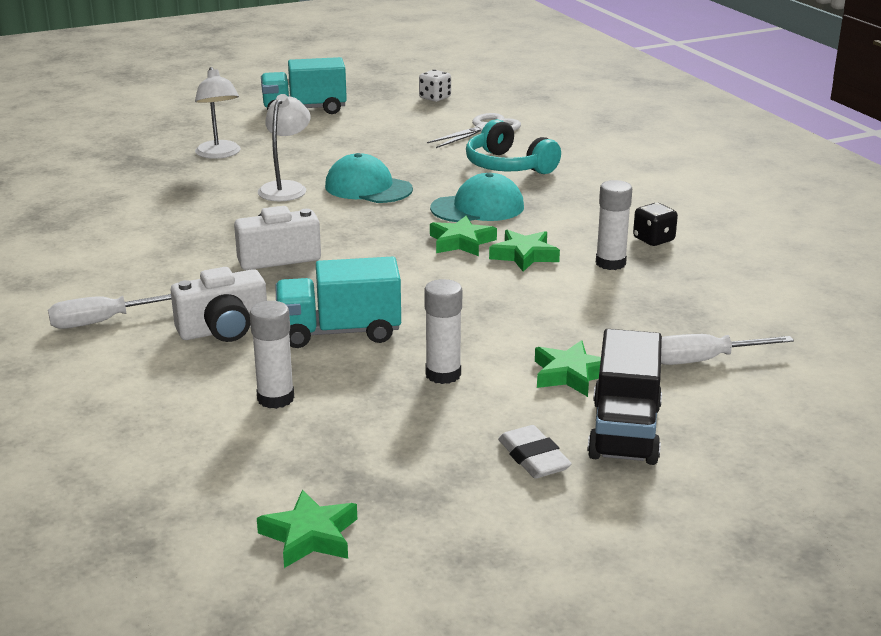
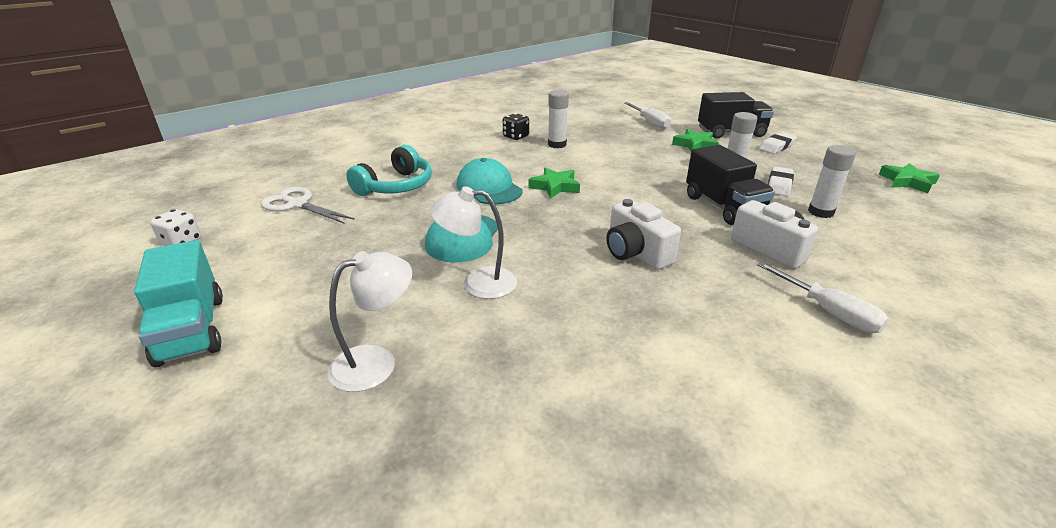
camera: 105 degrees left, 5 degrees up
turquoise truck [275,257,401,348] -> black truck [686,145,775,225]
green star [489,230,560,272] -> none
none -> white eraser [768,166,794,196]

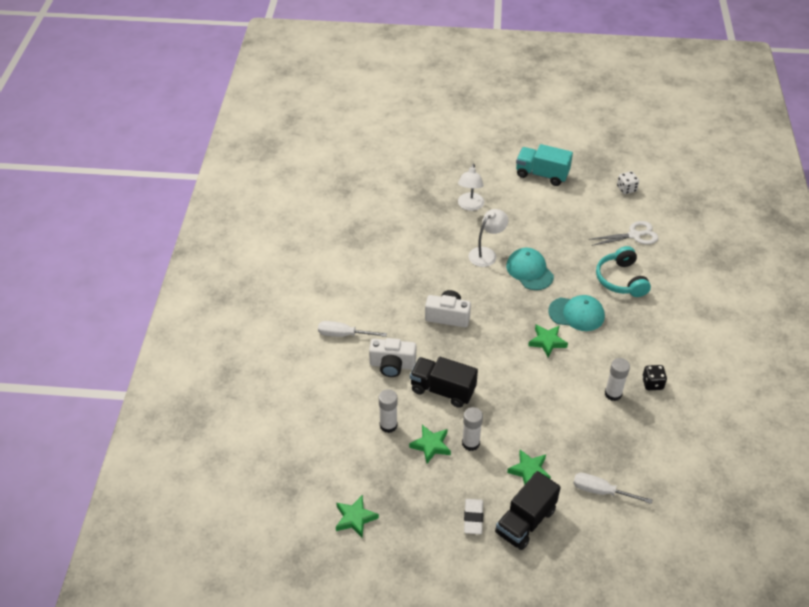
camera: 135 degrees right, 15 degrees up
white eraser [768,166,794,196] -> green star [409,425,451,463]

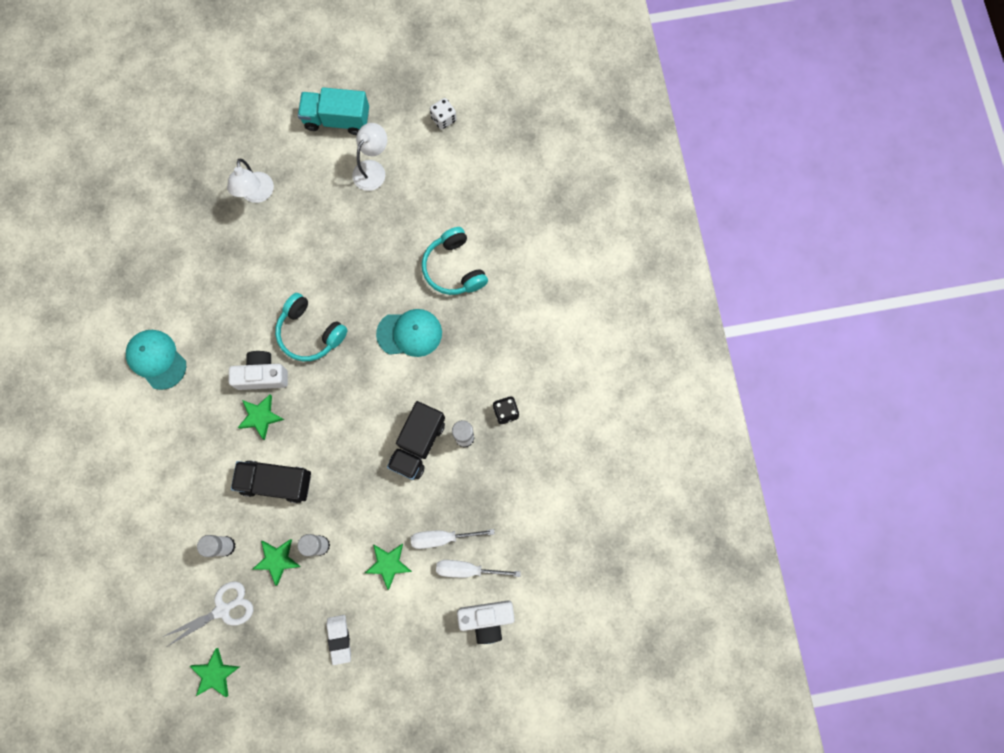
camera: 15 degrees left, 30 degrees up
white screwdriver [318,321,387,337] -> white screwdriver moved to [411,529,495,549]
white camera [369,338,416,377] -> white camera moved to [457,600,515,644]
white lamp [468,209,508,267] -> white lamp moved to [352,123,387,191]
black truck [495,471,561,550] -> black truck moved to [387,401,445,480]
turquoise cap [506,248,554,290] -> turquoise cap moved to [126,330,186,390]
green star [528,325,568,358] -> green star moved to [237,395,284,440]
white scissors [589,221,658,246] -> white scissors moved to [163,581,253,646]
none -> turquoise headphones [275,293,347,361]

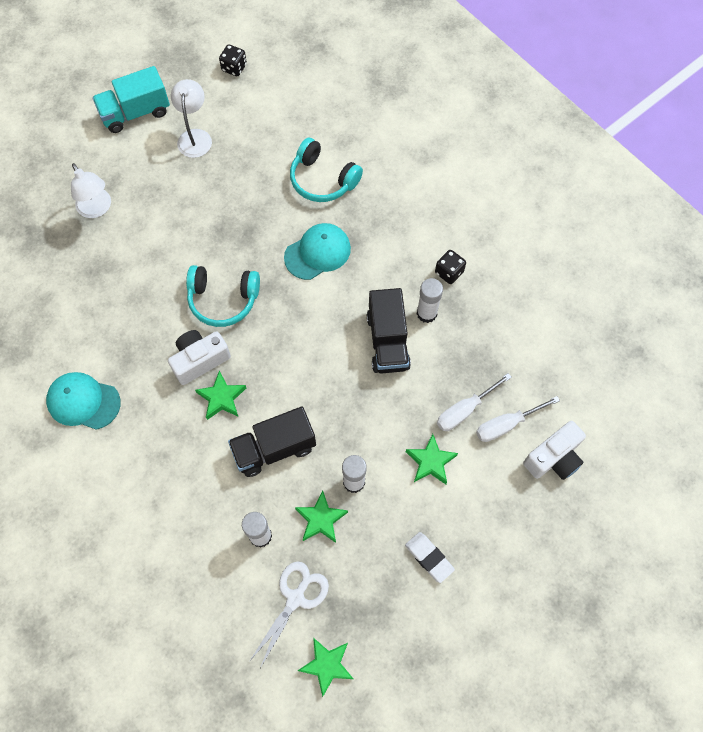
camera: 30 degrees left, 10 degrees down
white dice [430,98,457,130] -> black dice [219,45,247,76]

